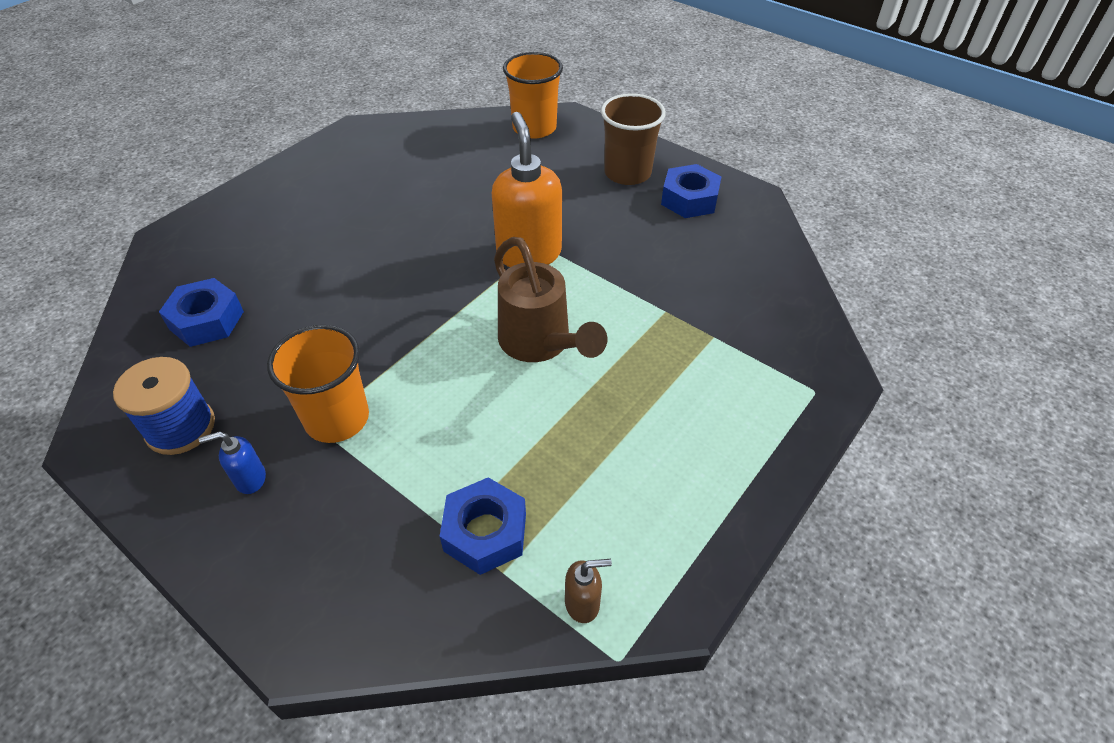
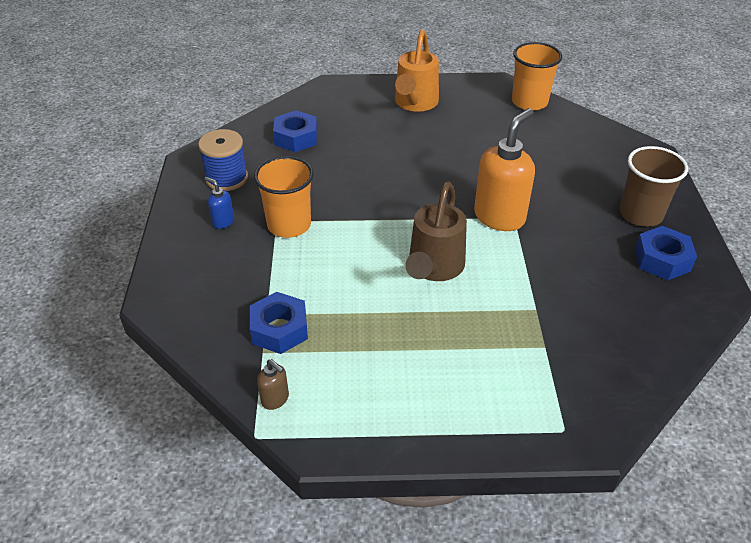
camera: 50 degrees right, 5 degrees down
orange cup [503,52,563,139] -> orange cup moved to [512,42,562,111]
none -> orange watering can [395,30,439,112]

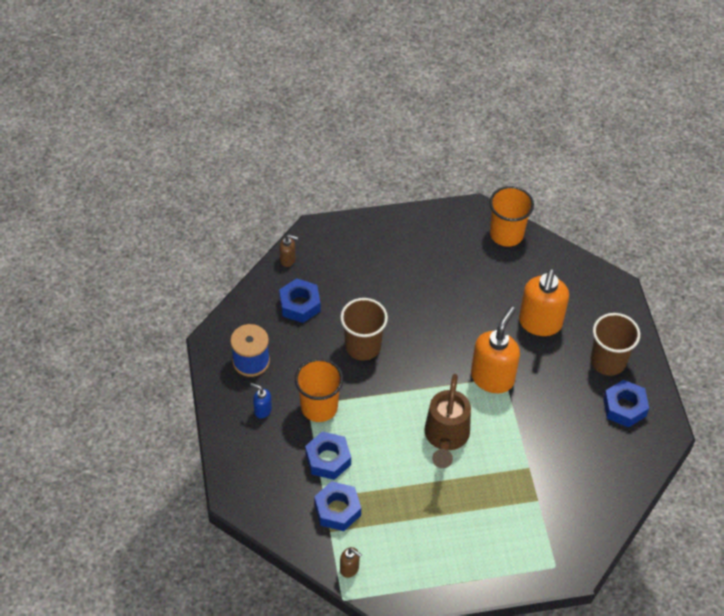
camera: 10 degrees left, 10 degrees up
orange watering can [395,30,439,112] -> none
none -> brown soap dispenser [279,235,298,267]
none -> blue nut [305,431,351,480]
none -> brown cup [340,298,388,361]
none -> orange soap dispenser [519,269,569,336]

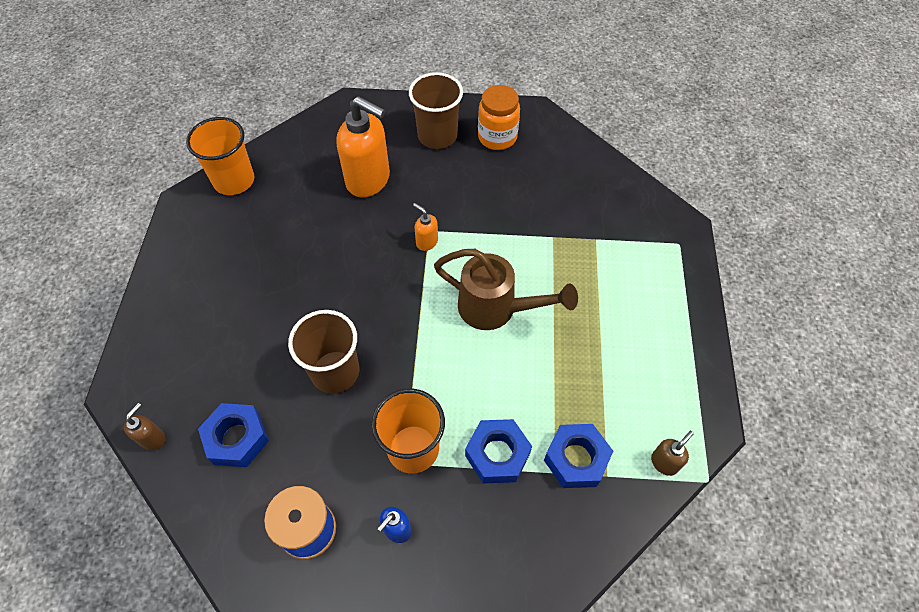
camera: 75 degrees left, 5 degrees up
orange soap dispenser [471,306,520,393] -> orange soap dispenser [413,203,438,251], size x0.45
blue nut [603,380,649,428] -> orange jar [478,85,520,150]

